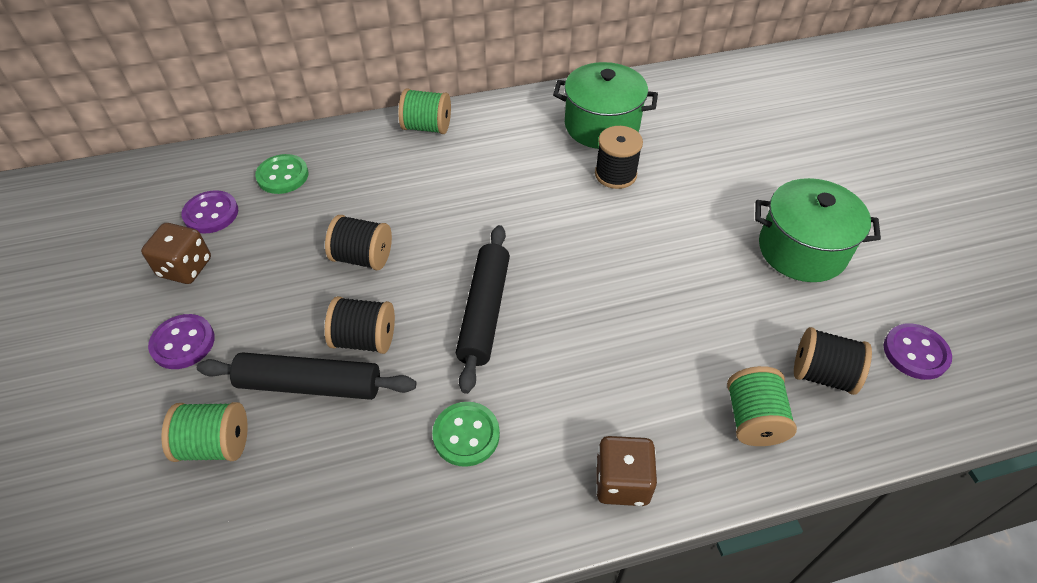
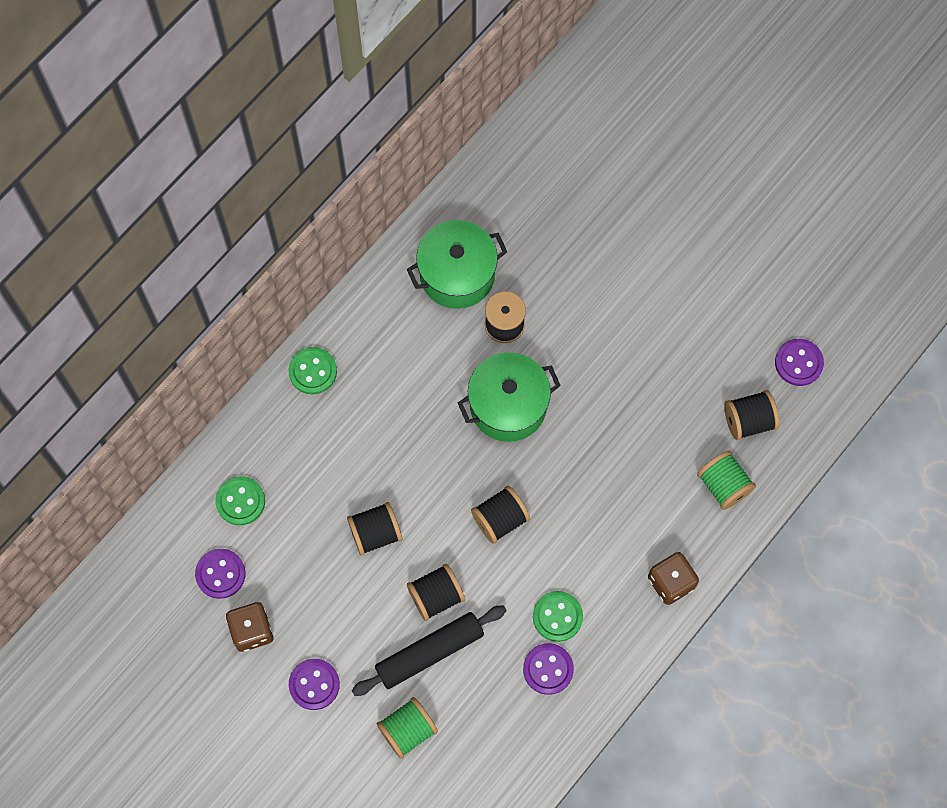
camera: 35 degrees left, 20 degrees up
green spool [398,88,451,134] -> green button [288,347,337,395]
black rolling pin [456,225,510,394] -> black spool [471,486,530,544]
green pot [755,178,881,282] -> green pot moved to [457,352,561,442]
none -> purple button [523,643,574,695]

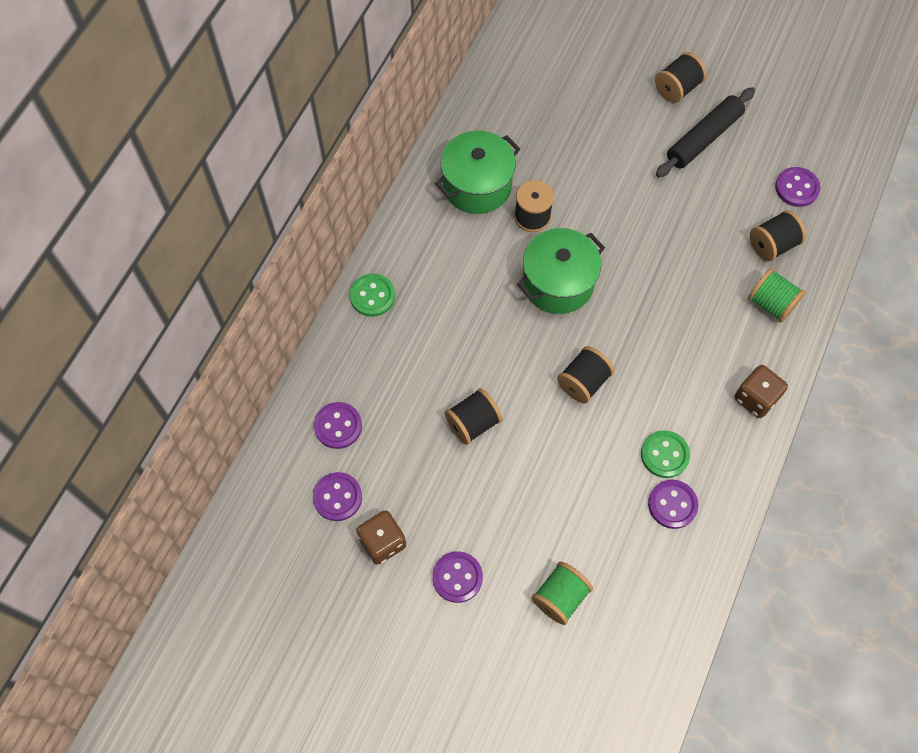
camera: 15 degrees left, 5 degrees down
green button [215,476,265,525] -> purple button [314,402,362,449]
black rolling pin [352,605,507,696] -> black rolling pin moved to [656,87,755,177]
black spool [407,564,465,621] -> black spool moved to [655,52,706,103]

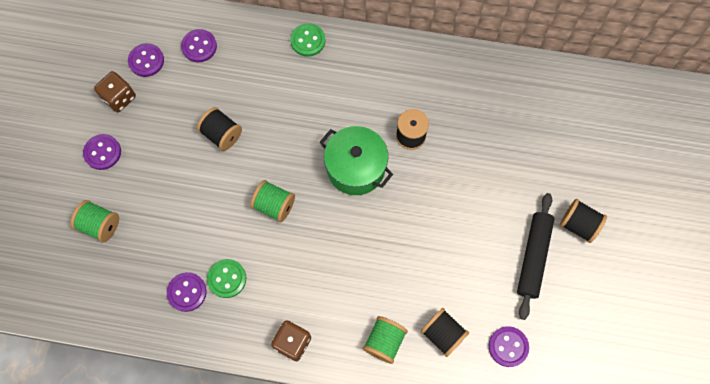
camera: 75 degrees right, 5 degrees up
green pot [435,131,520,214] -> none
black spool [557,346,614,403] -> green spool [250,180,295,222]
black rolling pin [656,87,755,177] -> black rolling pin turned 75 degrees clockwise [517,193,554,320]

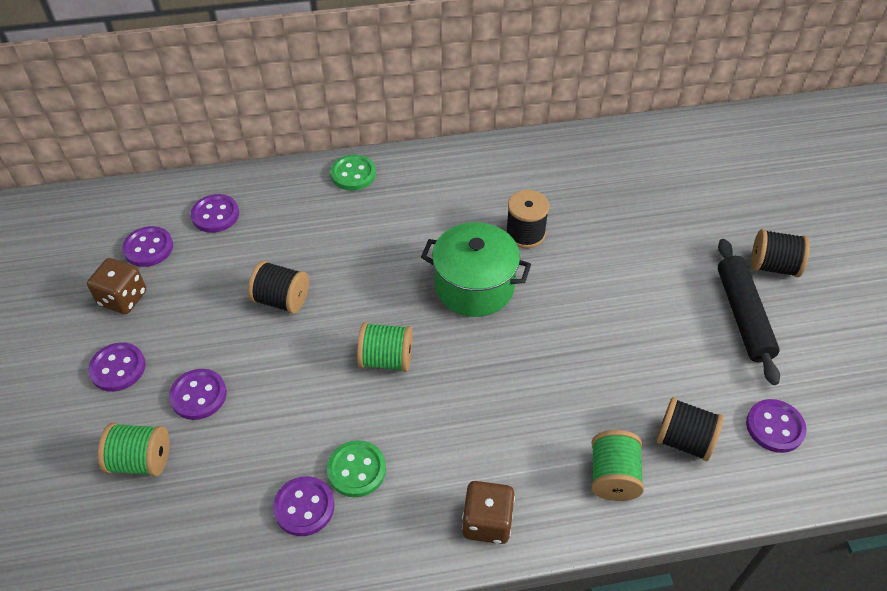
camera: 20 degrees left, 20 degrees down
none -> purple button [169,369,227,420]

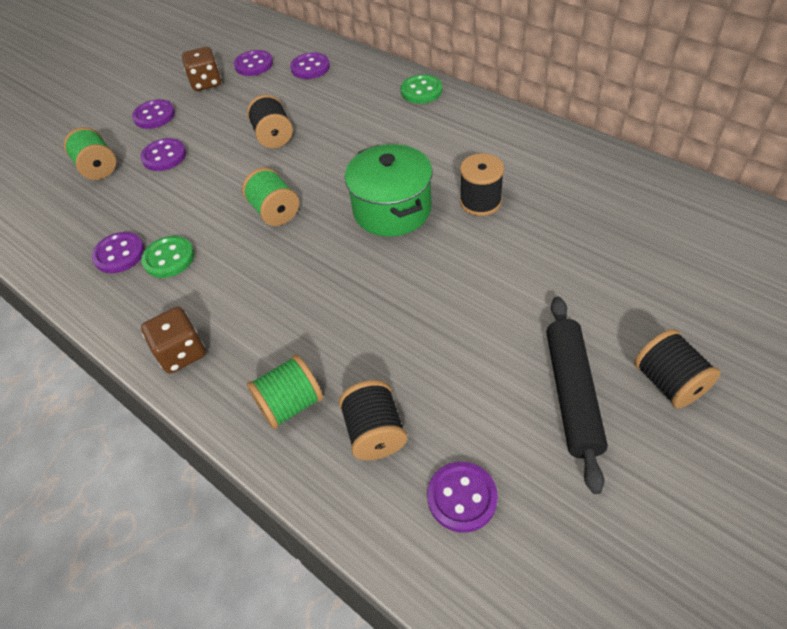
camera: 55 degrees right, 0 degrees up
black rolling pin [718,239,780,385] -> black rolling pin turned 45 degrees counterclockwise [546,297,608,494]

